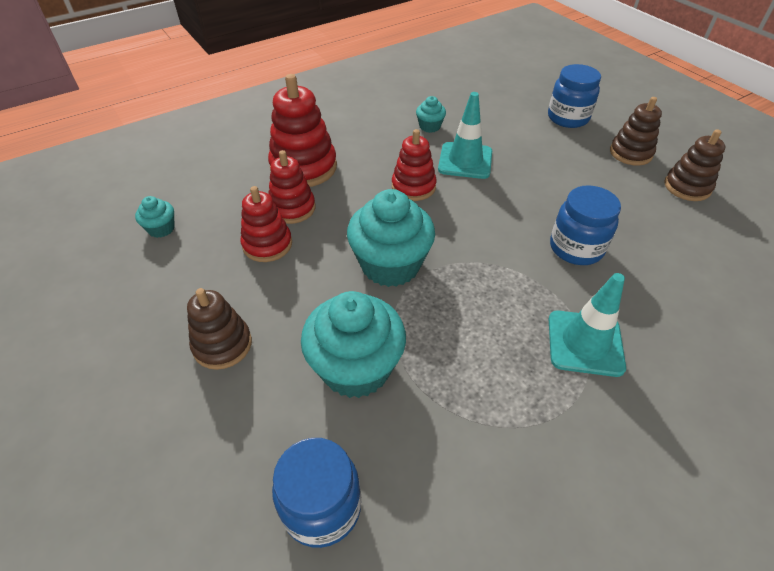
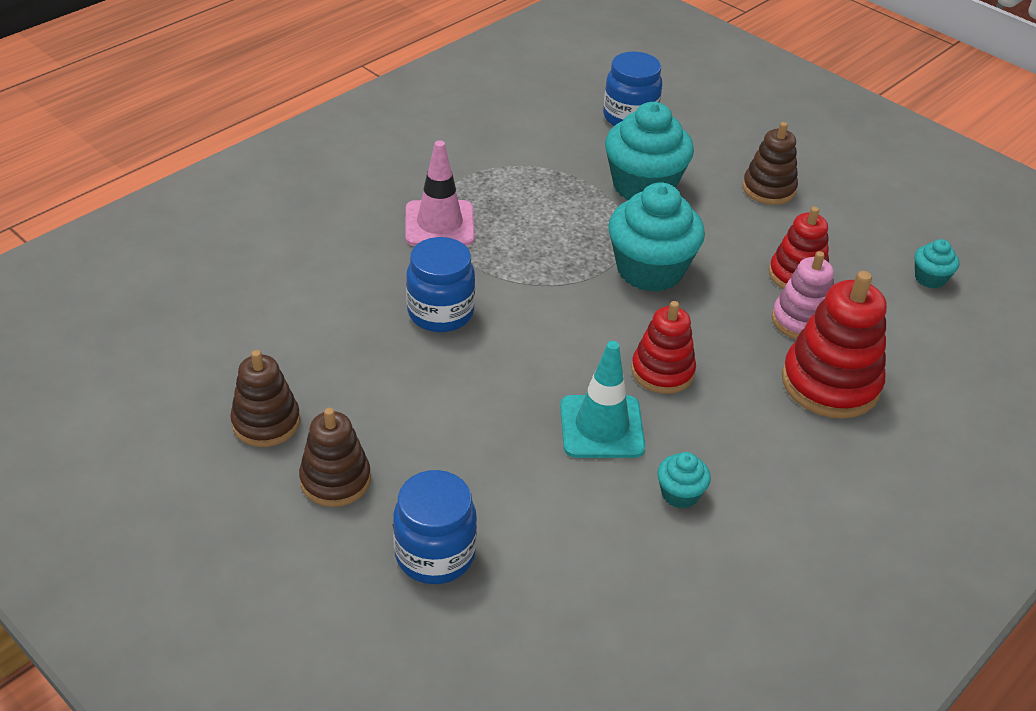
camera: 165 degrees right, 5 degrees down
red stacking toy [268,150,315,224] -> pink stacking toy [772,251,834,339]
turquoise traffic cone [549,273,626,377] -> pink traffic cone [406,140,475,246]

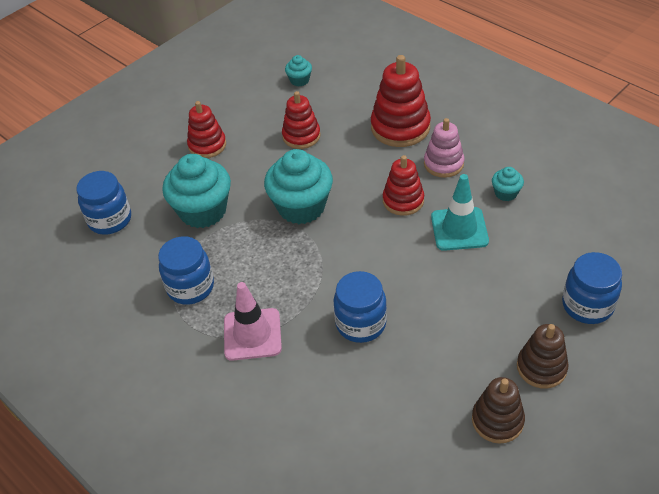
camera: 85 degrees left, 5 degrees up
brown stacking toy [743,122,798,205] -> red stacking toy [187,101,226,158]
pink stacking toy [772,251,834,339] -> pink stacking toy moved to [424,118,464,178]
none -> blue jar [158,236,214,305]

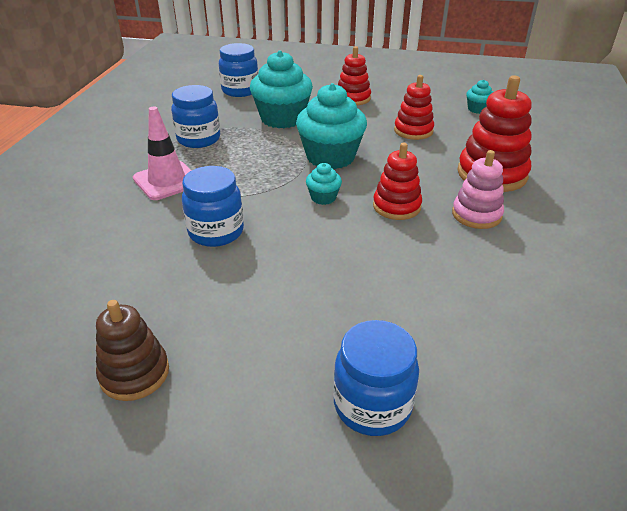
camera: 55 degrees right, 10 degrees down
turquoise traffic cone [431,174,489,251] -> none
turquoise cupcake [492,167,524,201] -> turquoise cupcake moved to [306,163,342,205]
brown stacking toy [517,324,569,389] -> none

